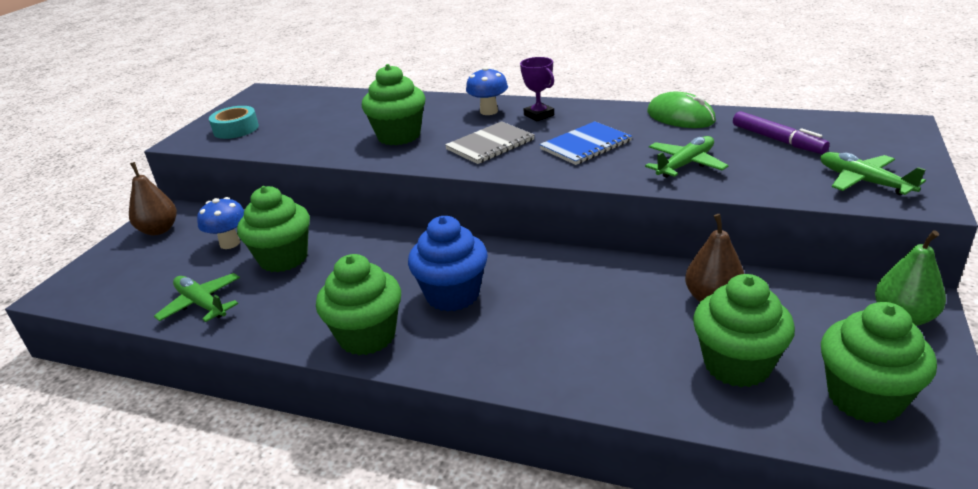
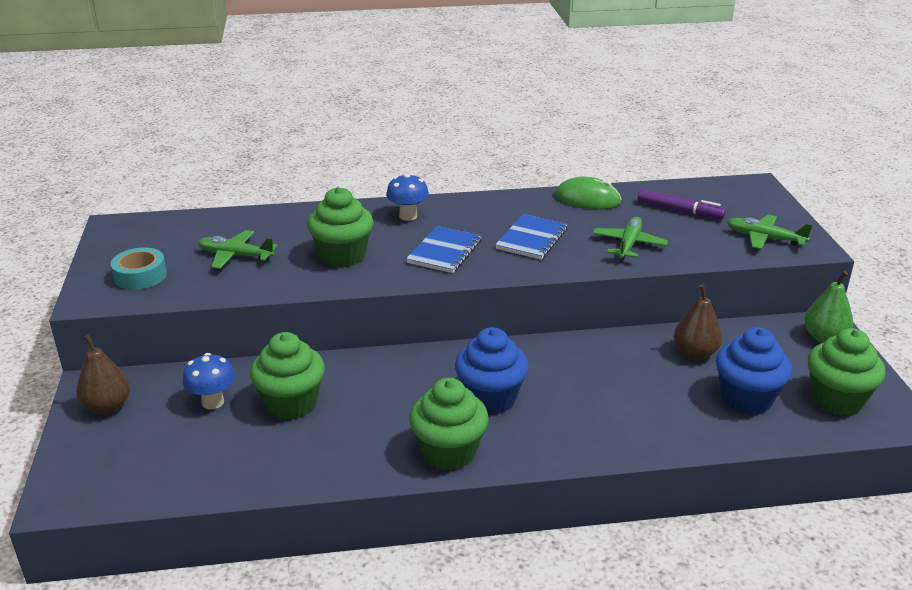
camera: 30 degrees left, 0 degrees up
green plane [154,273,240,322] -> green plane moved to [198,230,278,269]
grey notebook [445,121,535,164] -> blue notebook [406,226,482,273]
purple trophy [520,57,554,121] -> none
green cupcake [693,274,795,387] -> blue cupcake [716,327,792,415]

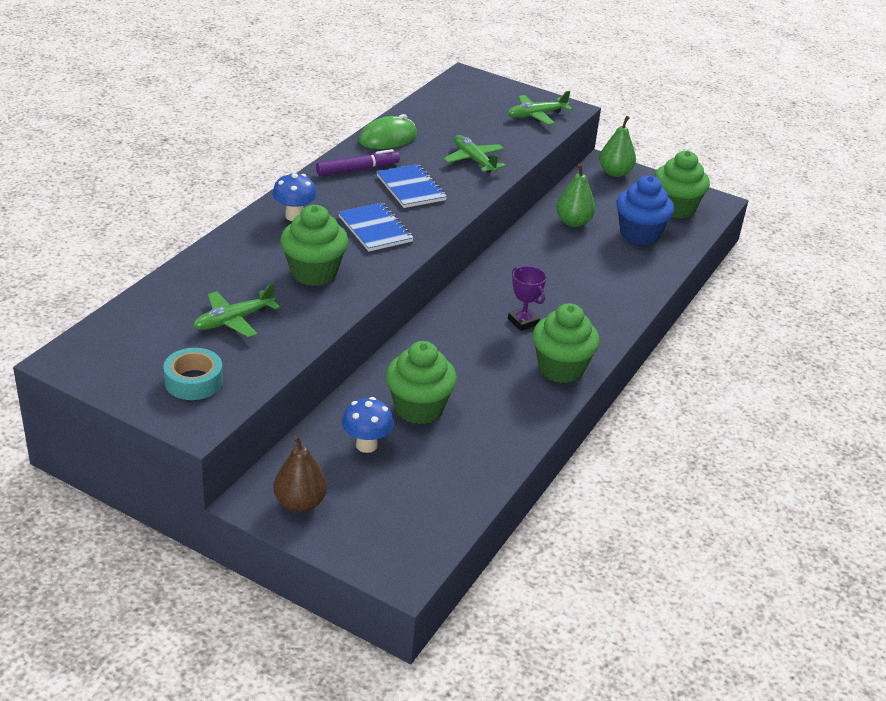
camera: 55 degrees left, 5 degrees up
blue cupcake [455,327,529,415] -> purple trophy [508,266,547,331]
purple marker [638,189,726,219] -> purple marker moved to [316,149,400,176]
brown pear [674,284,722,360] -> green pear [556,164,596,227]

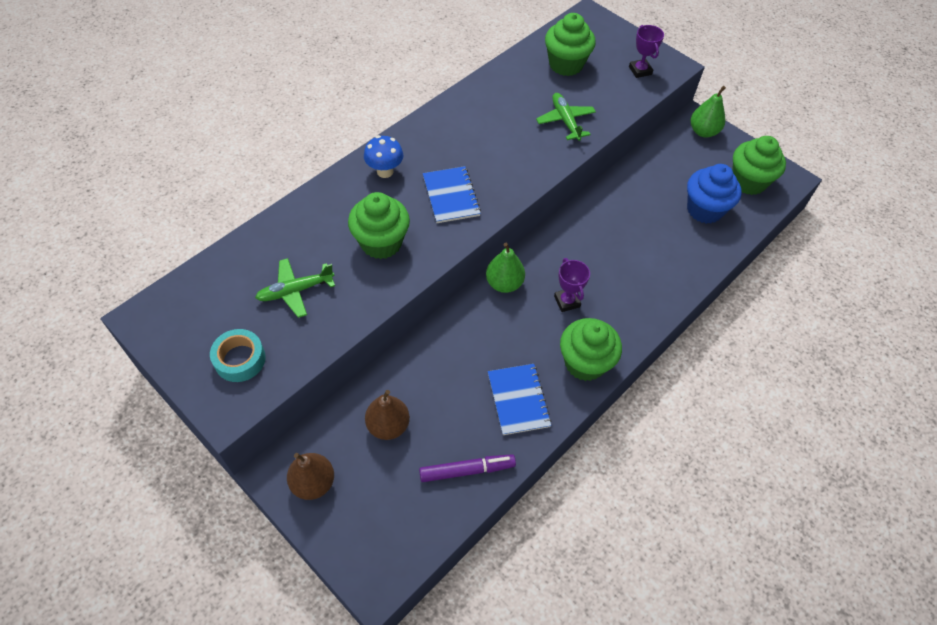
camera: 15 degrees right, 20 degrees up
purple marker [316,149,400,176] -> purple marker moved to [419,454,516,482]
blue mushroom [342,397,394,453] -> brown pear [365,390,410,440]
green mouse [359,114,417,149] -> none
blue notebook [376,164,447,208] -> blue notebook moved to [488,364,552,435]
green cupcake [386,341,457,424] -> green cupcake moved to [545,13,596,76]
green plane [508,91,572,125] -> purple trophy [629,25,664,78]
green pear [556,164,596,227] -> green pear moved to [486,242,525,293]

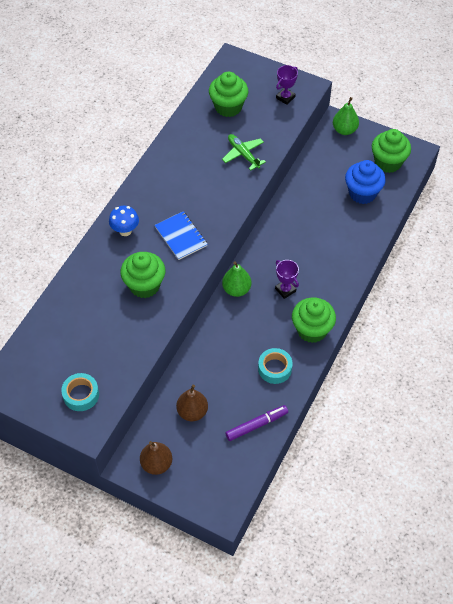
camera: 15 degrees left, 0 degrees up
green plane [255,258,335,318] -> none
blue notebook [488,364,552,435] -> turquoise tape [258,348,293,384]
purple trophy [629,25,664,78] -> purple trophy turned 75 degrees clockwise [276,65,298,105]

